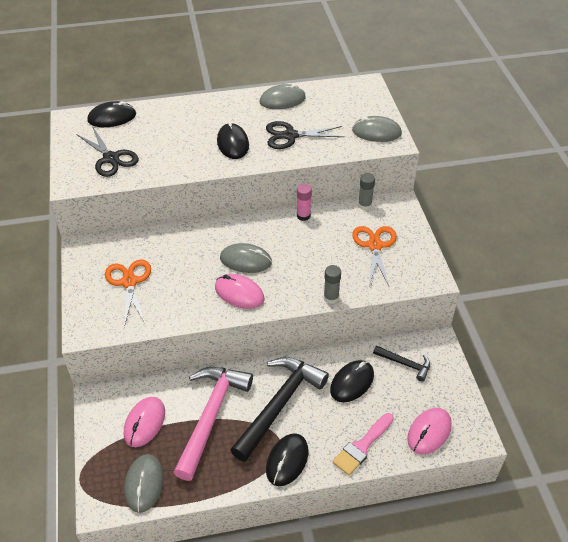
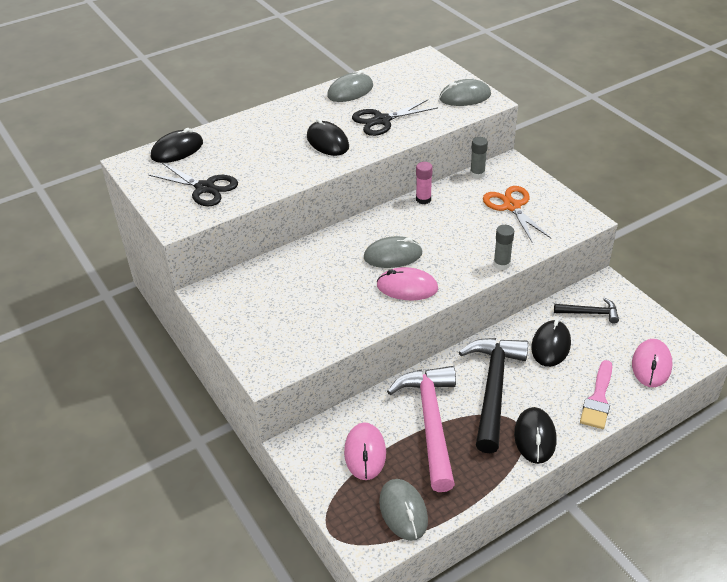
camera: 20 degrees left, 5 degrees down
orange scissors [105,259,151,327] -> none

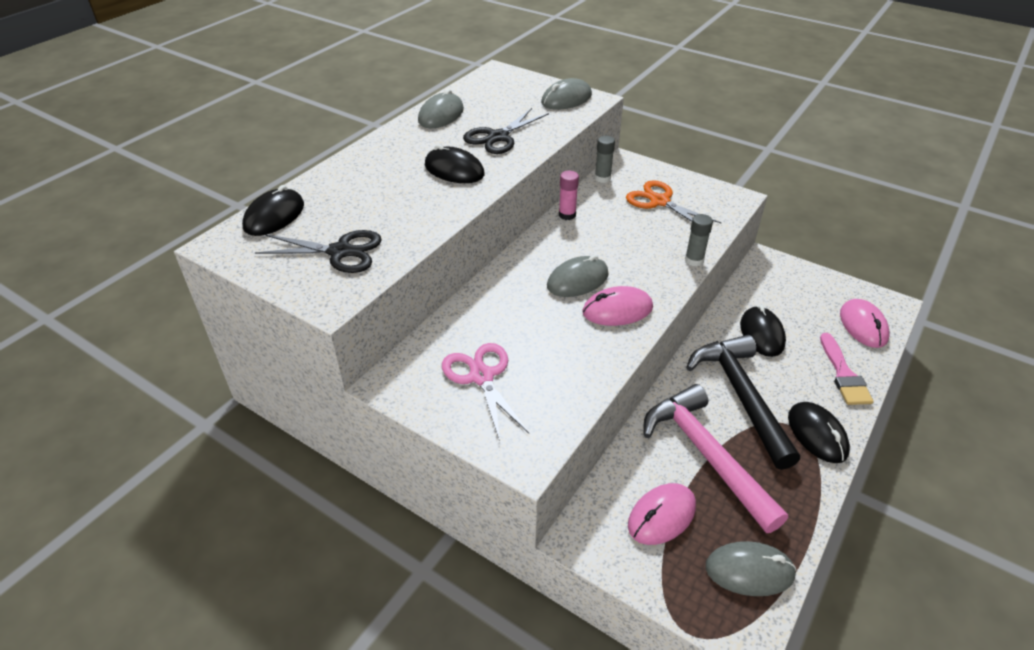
camera: 25 degrees left, 0 degrees up
pink mouse [344,422,386,480] -> pink mouse turned 75 degrees clockwise [628,483,696,545]
grey mouse [379,479,428,541] -> grey mouse turned 45 degrees counterclockwise [705,541,796,596]
black hammer [554,298,619,324] -> none
none -> pink scissors [442,343,529,441]

